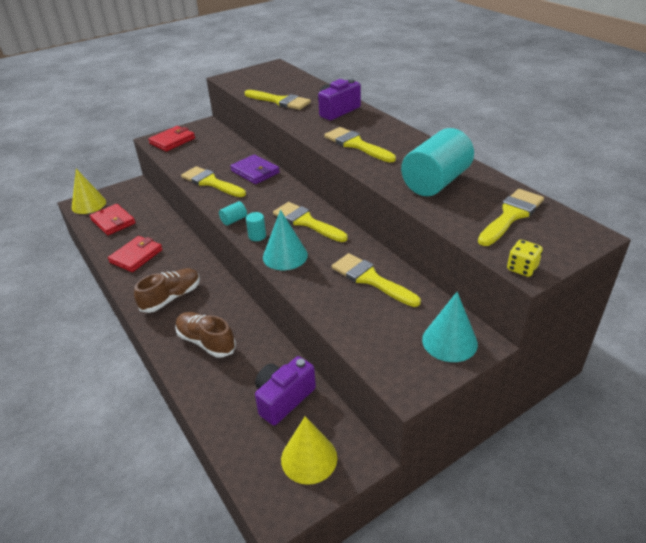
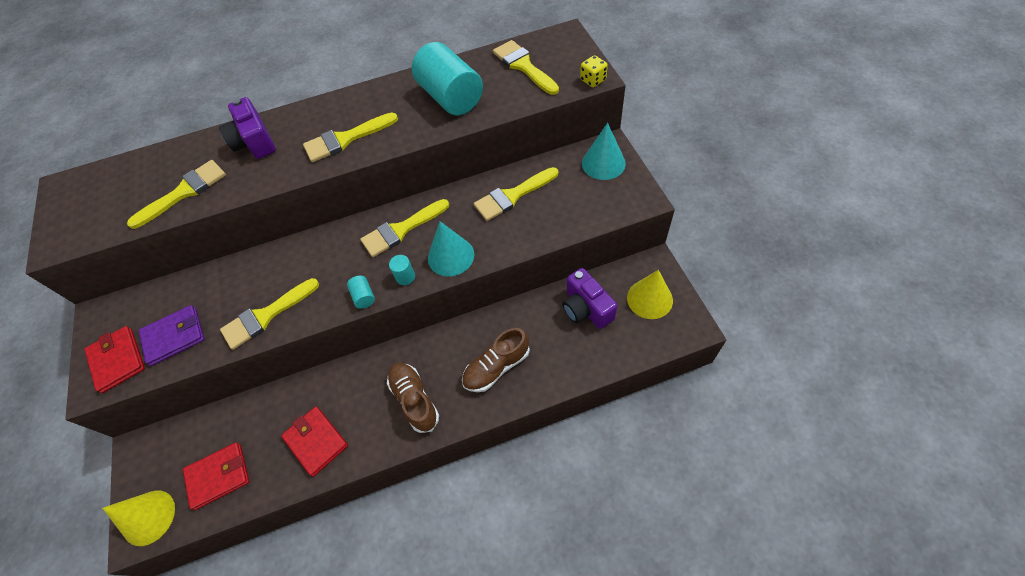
camera: 70 degrees left, 20 degrees up
purple wallet [230,154,280,184] -> purple wallet moved to [139,305,205,366]

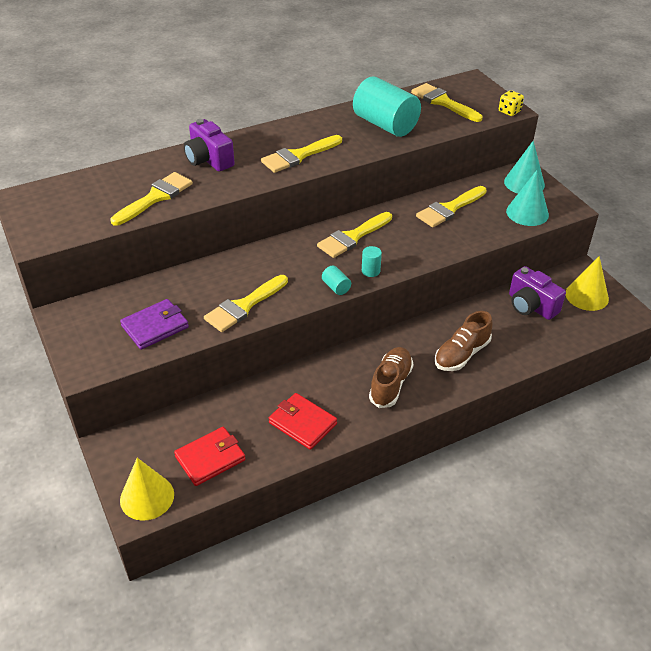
camera: 15 degrees left, 15 degrees down
red wallet [84,326,145,393] -> none
brown shoe [387,363,439,433] -> brown shoe turned 60 degrees clockwise [369,347,413,408]
turquoise cone [428,221,474,276] -> turquoise cone moved to [506,170,549,226]

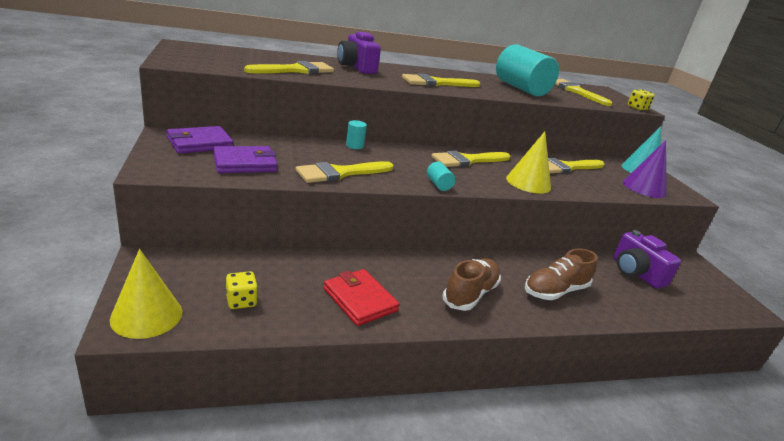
camera: 10 degrees right, 15 degrees down
red wallet [174,427,245,486] -> yellow dice [226,271,258,309]
turquoise cylinder [362,246,382,277] -> turquoise cylinder moved to [346,120,367,149]
turquoise cone [506,170,549,226] -> purple cone [623,140,667,198]
yellow cone [566,256,609,311] -> yellow cone moved to [506,131,551,194]
none -> purple wallet [166,126,234,154]

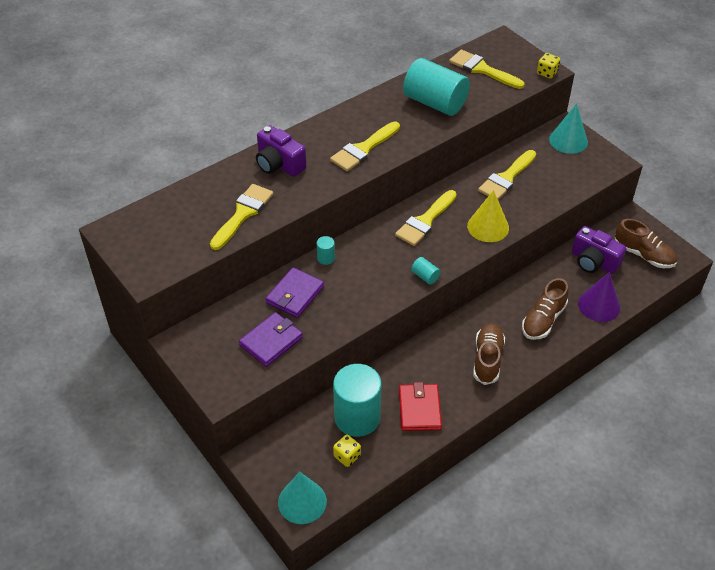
camera: 20 degrees left, 20 degrees up
yellow cone [110,249,182,339] -> turquoise cone [278,472,327,524]
purple wallet [166,126,234,154] -> purple wallet moved to [266,267,324,318]
yellow brush [295,161,393,183] -> none
red wallet [324,269,399,326] -> red wallet turned 60 degrees clockwise [399,382,442,431]
purple cone [623,140,667,198] -> purple cone moved to [578,272,620,322]
none -> turquoise cylinder [333,364,382,437]
none -> brown shoe [615,219,677,268]

